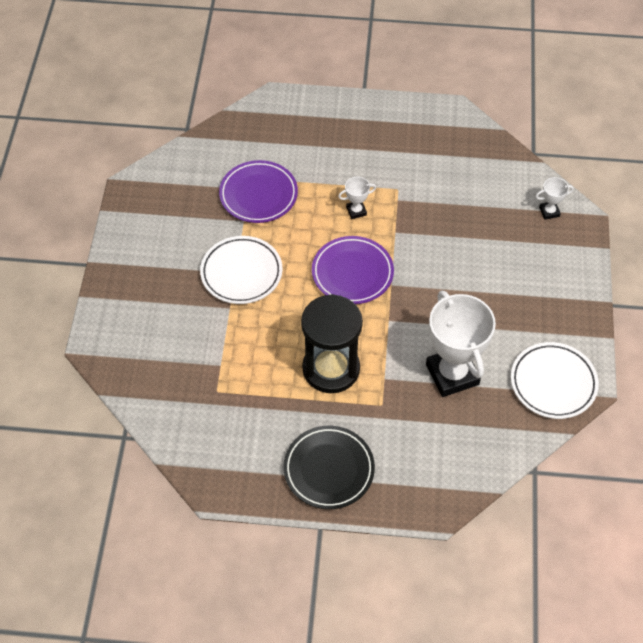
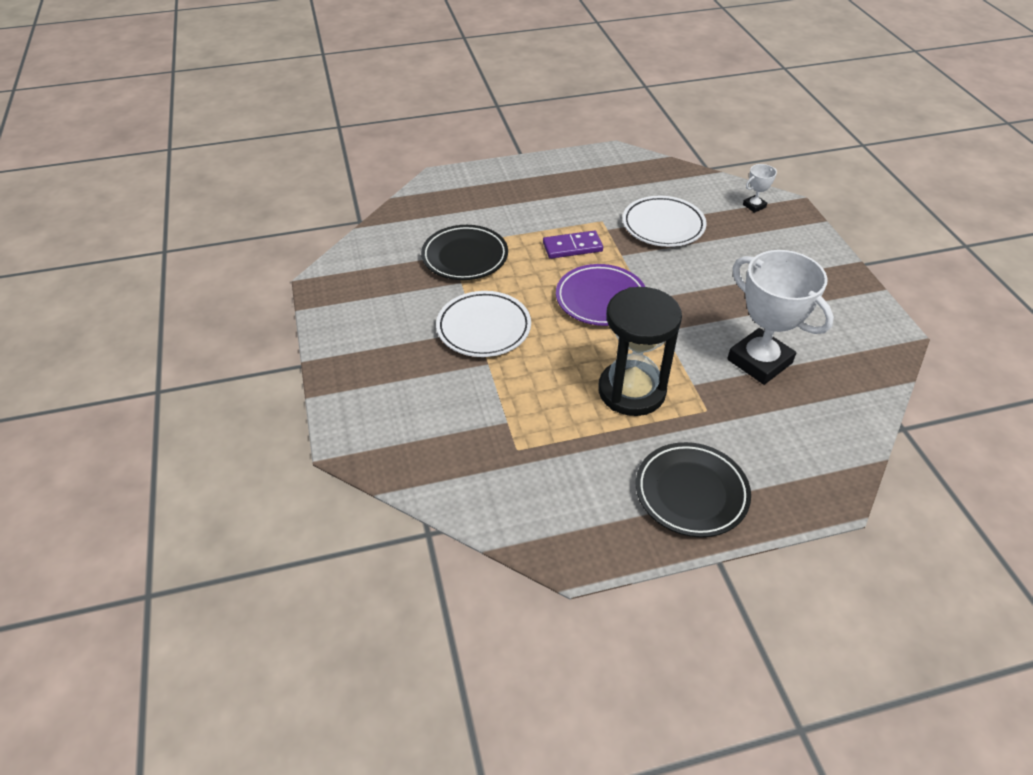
camera: 20 degrees left, 10 degrees down
purple plate [219,160,298,223] -> black plate [421,225,508,280]
white trophy [338,177,376,219] -> purple domino [543,231,603,259]
white plate [511,342,599,419] -> white plate moved to [622,196,707,247]

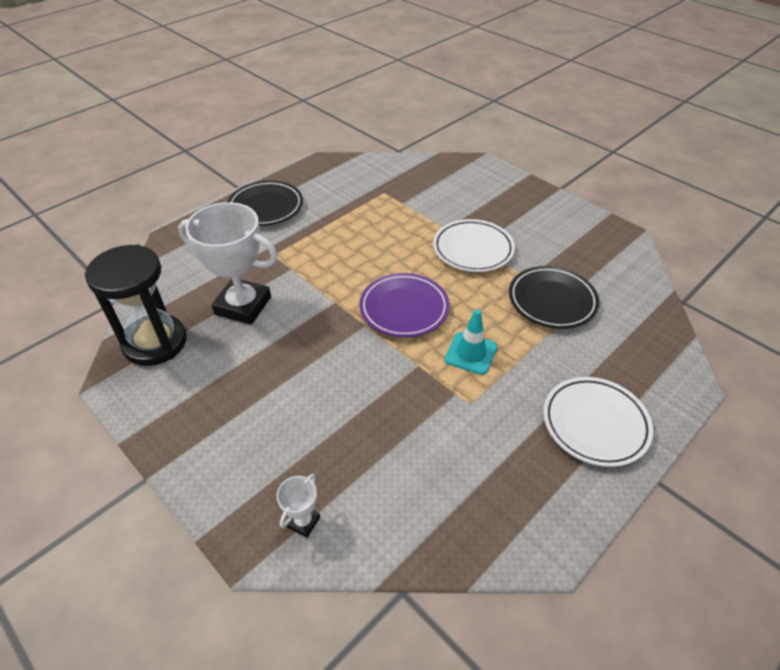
camera: 150 degrees right, 0 degrees up
purple domino [543,231,603,259] -> turquoise traffic cone [445,309,497,375]
black hourglass [598,287,682,416] -> black hourglass moved to [85,244,187,366]
white plate [622,196,707,247] -> white plate moved to [543,377,653,467]

